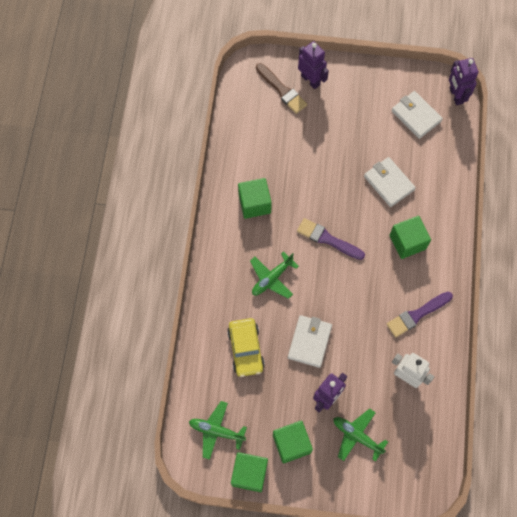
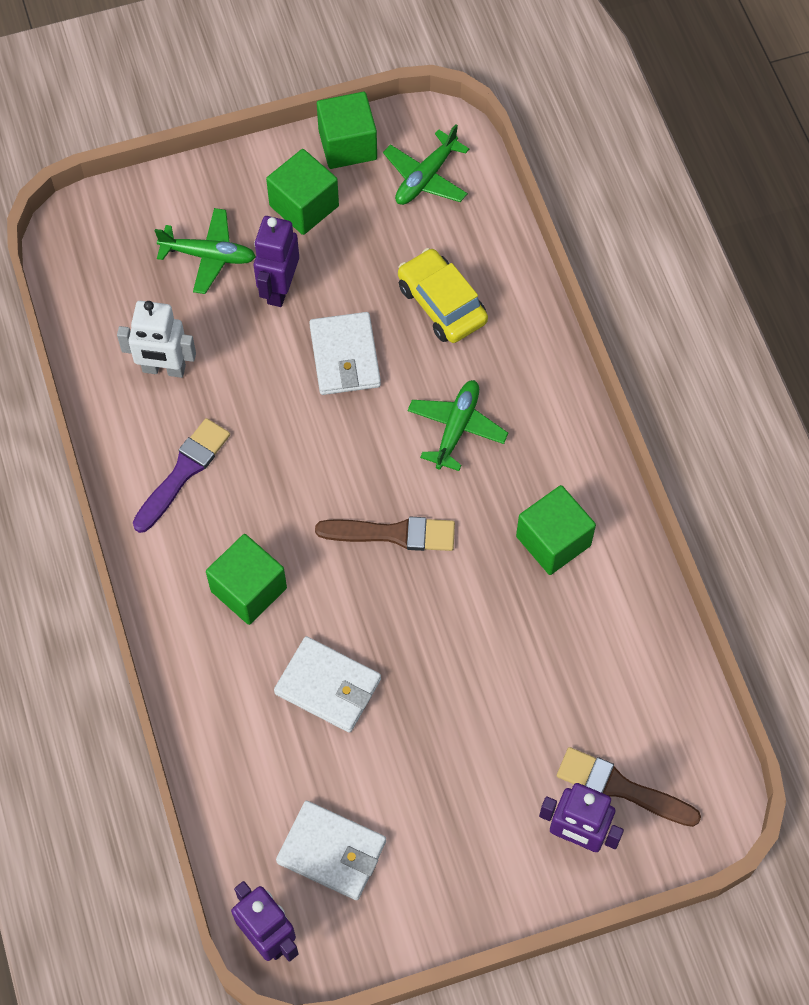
camera: 155 degrees right, 5 degrees down
green plane [189,401,247,460] -> green plane turned 135 degrees clockwise [383,124,469,205]
purple brush [297,218,365,260] -> brown brush [315,517,455,551]

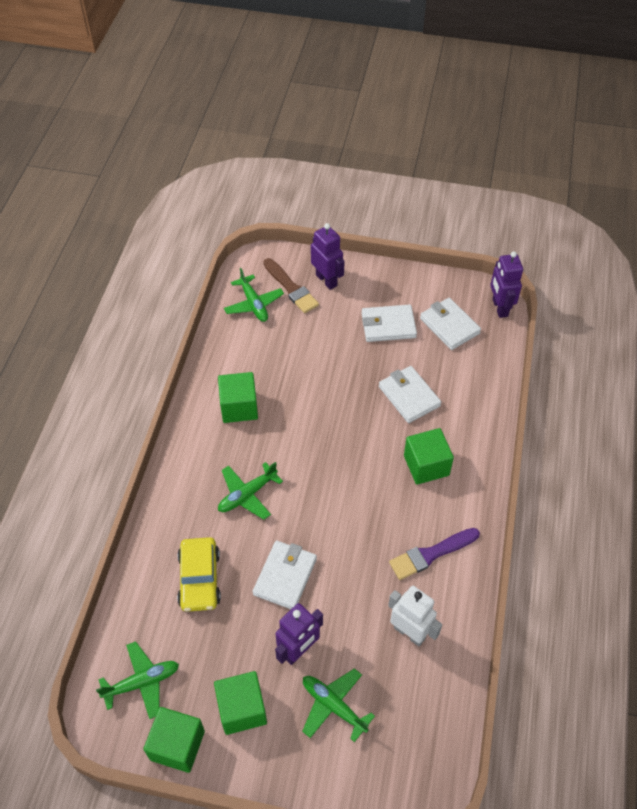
camera: 150 degrees left, 10 degrees down
brown brush [315,517,455,551] -> none
none -> green plane [224,268,284,322]
none -> white wallet [362,304,417,342]

